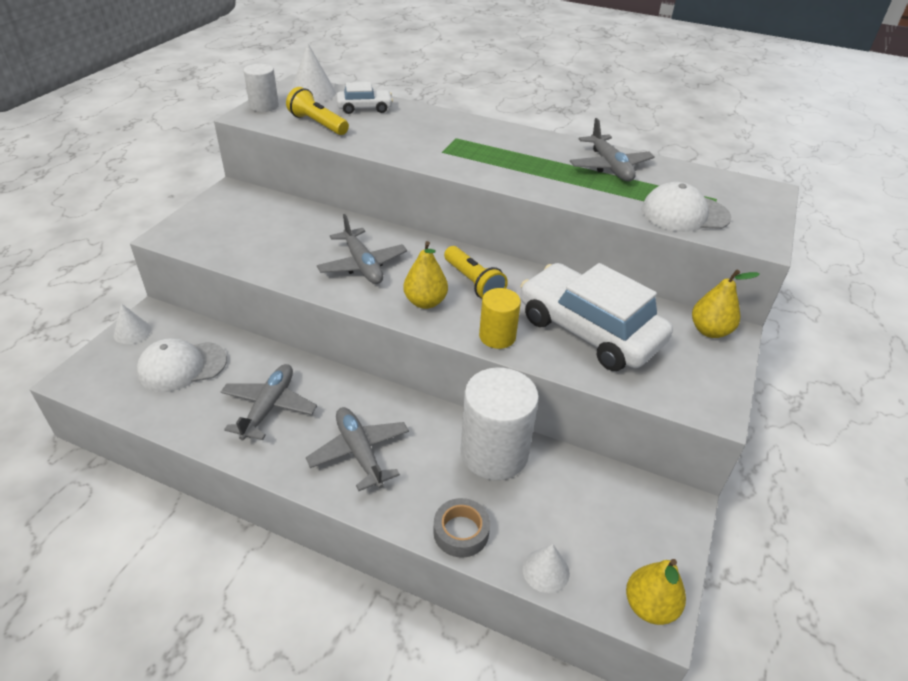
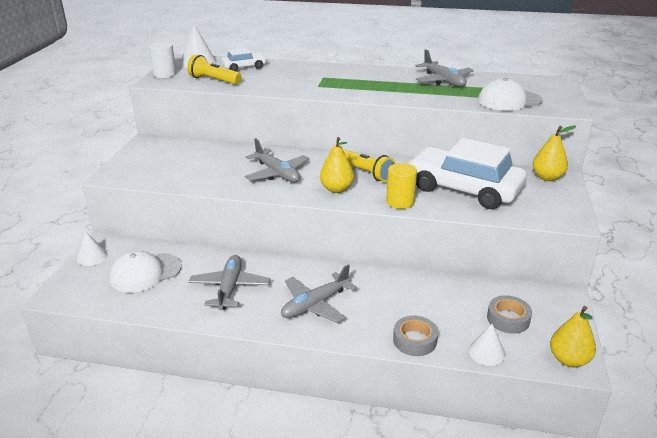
camera: 10 degrees left, 10 degrees down
grey plane [306,407,409,491] -> grey plane turned 90 degrees counterclockwise [281,264,357,323]
white cylinder [461,368,539,480] -> none
none -> grey tape [487,295,532,334]

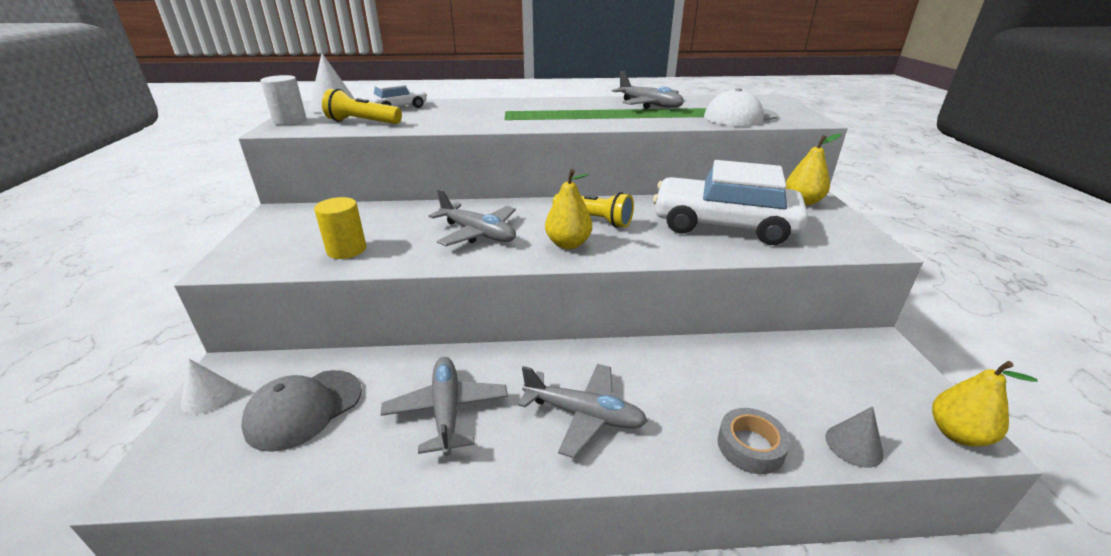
camera: 15 degrees left, 0 degrees up
white cap [109,251,182,293] -> grey cap [241,370,362,452]
grey plane [281,264,357,323] -> grey plane turned 105 degrees counterclockwise [518,364,648,458]
yellow cylinder [386,163,417,209] -> yellow cylinder moved to [314,197,366,259]
white cone [469,324,506,366] -> grey cone [826,406,884,468]
grey tape [487,295,532,334] -> none

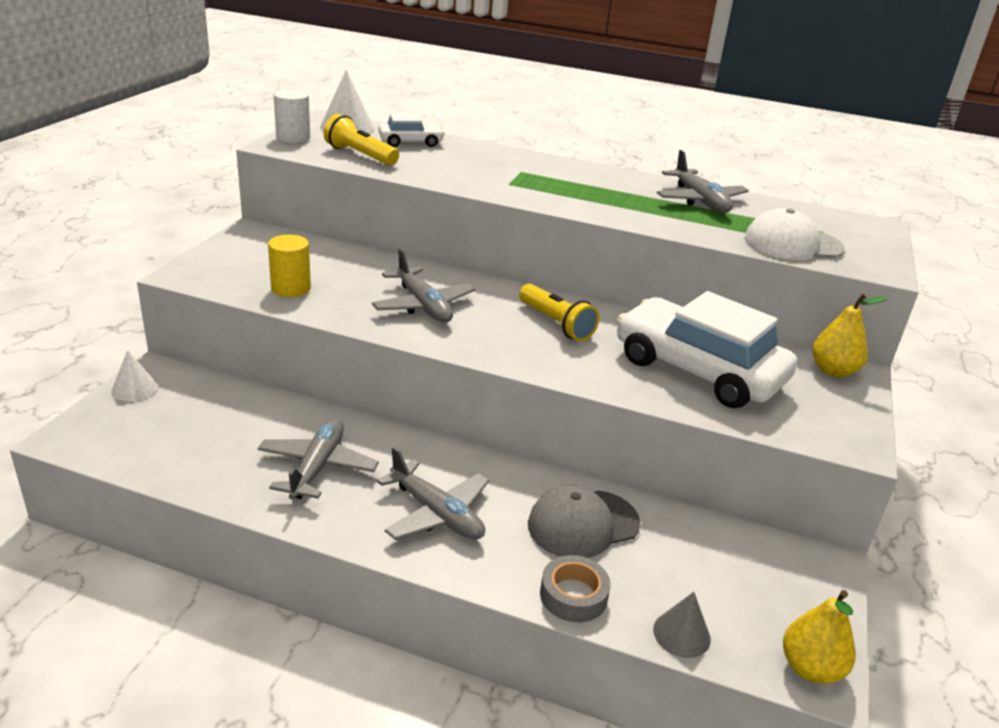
camera: 20 degrees right, 0 degrees up
grey cap [241,370,362,452] -> grey cap moved to [528,485,640,558]
yellow pear [545,169,592,249] -> none

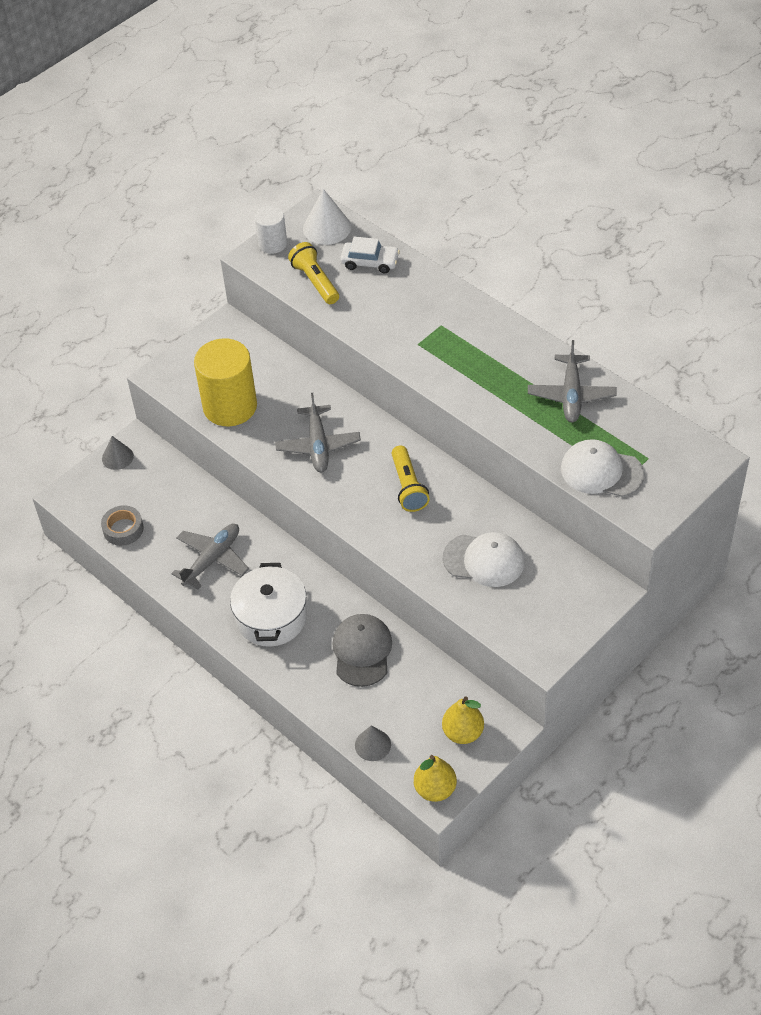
camera: 30 degrees right, 20 degrees up
white cone [111,350,158,402] -> grey cone [102,436,134,470]
yellow cylinder [268,235,311,297] -> yellow cylinder [194,338,257,426], size x1.81
grey plane [377,447,489,540] -> white pot [230,563,307,647]
grey cap [528,485,640,558] -> grey cap turned 90 degrees clockwise [333,614,392,687]
grey tape [540,555,611,622] -> grey tape moved to [101,505,144,546]
white car [617,291,797,408] -> white cap [443,532,525,587]
yellow pear [812,294,888,377] -> yellow pear moved to [442,696,484,744]

